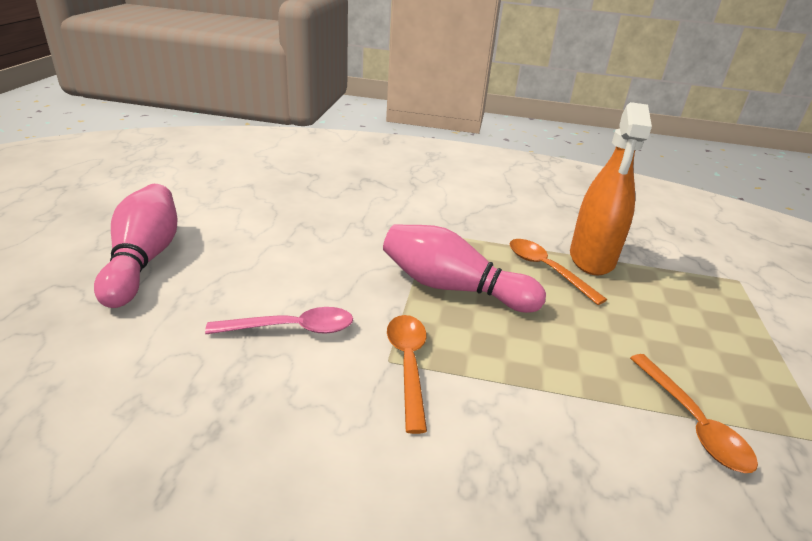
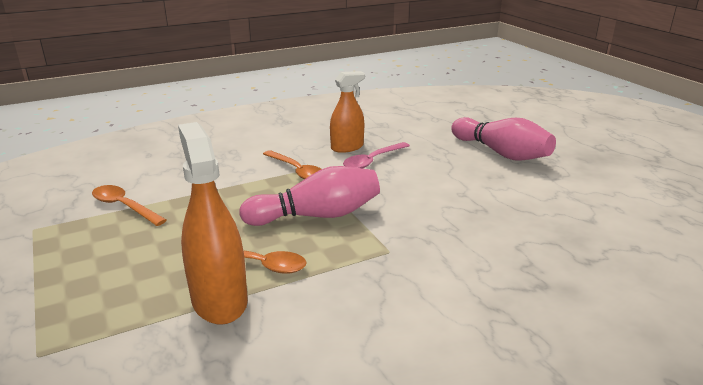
camera: 145 degrees right, 5 degrees down
none -> orange spray bottle [330,71,365,153]

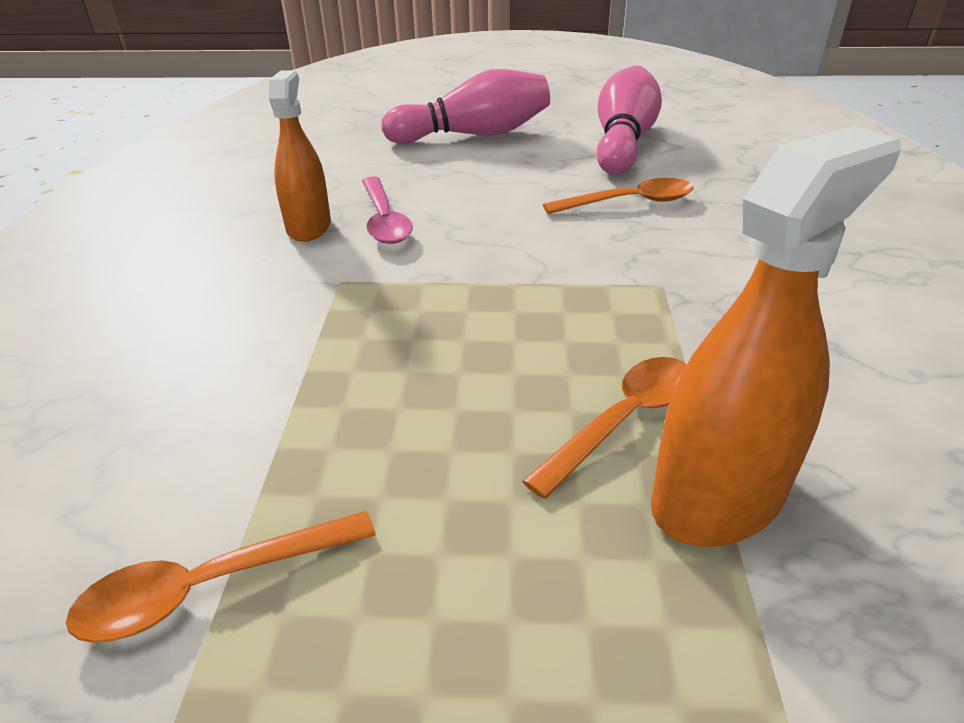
camera: 60 degrees left, 10 degrees up
orange spray bottle [178,122,248,325] -> orange spray bottle turned 135 degrees clockwise [651,126,901,547]
pink bowling pin [239,166,380,226] -> pink bowling pin moved to [596,65,662,175]
orange spoon [263,150,321,179] -> orange spoon moved to [543,178,694,214]

